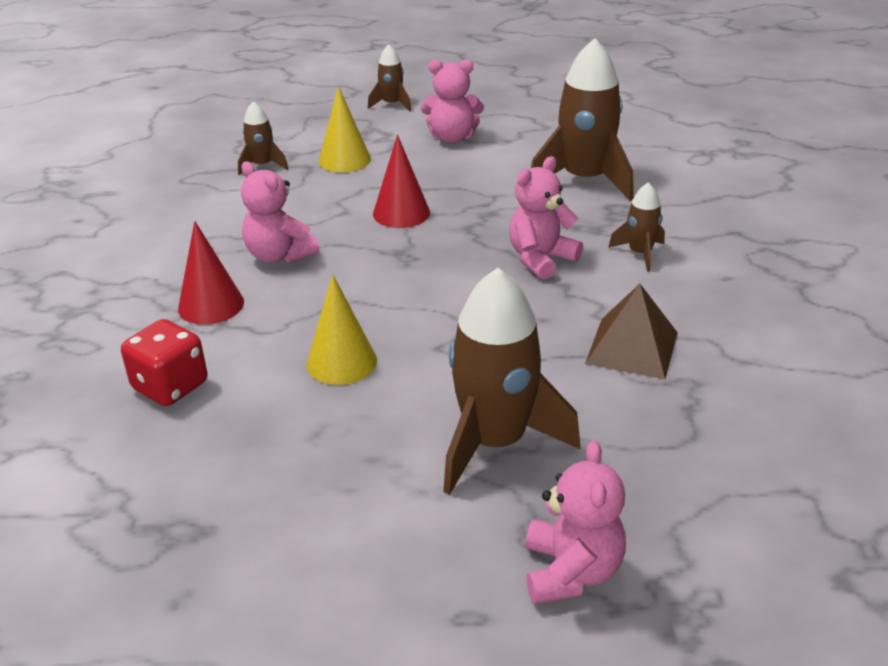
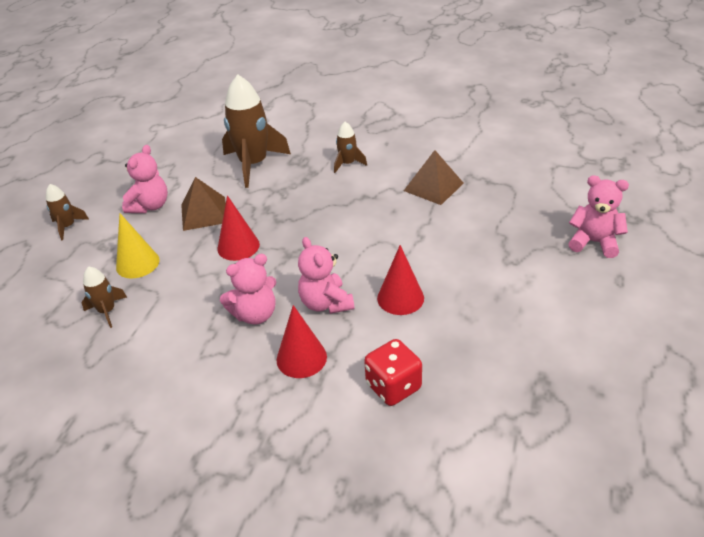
camera: 70 degrees left, 5 degrees up
yellow cone [306,274,377,385] -> red cone [377,245,424,315]
brown rocket [443,268,580,495] -> none
pink teddy bear [509,156,583,280] -> pink teddy bear moved to [298,237,354,314]
none -> brown pyramid [181,177,226,231]

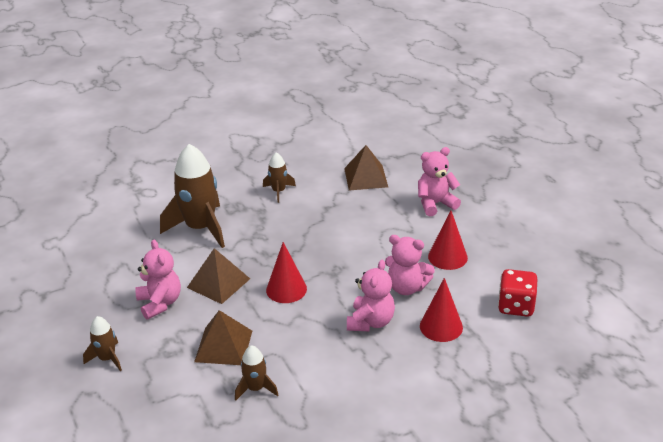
camera: 45 degrees left, 5 degrees down
yellow cone [116,213,160,278] -> brown pyramid [194,310,252,365]
pink teddy bear [568,175,629,258] -> pink teddy bear moved to [418,147,461,216]

